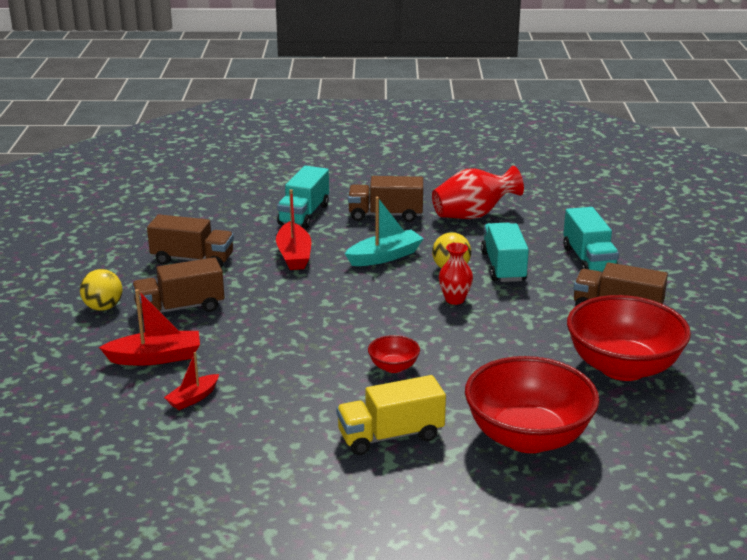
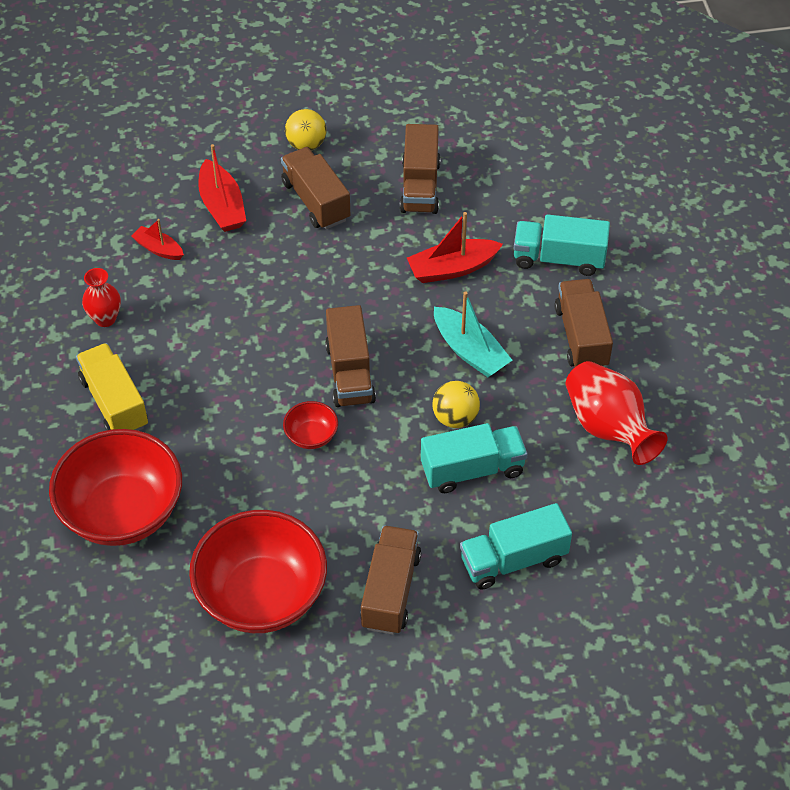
camera: 80 degrees right, 25 degrees up
red bowl [368,335,420,373] -> red bowl moved to [283,401,338,449]
red vase [439,243,473,305] -> red vase moved to [82,268,121,327]
none -> brown truck [325,305,376,407]

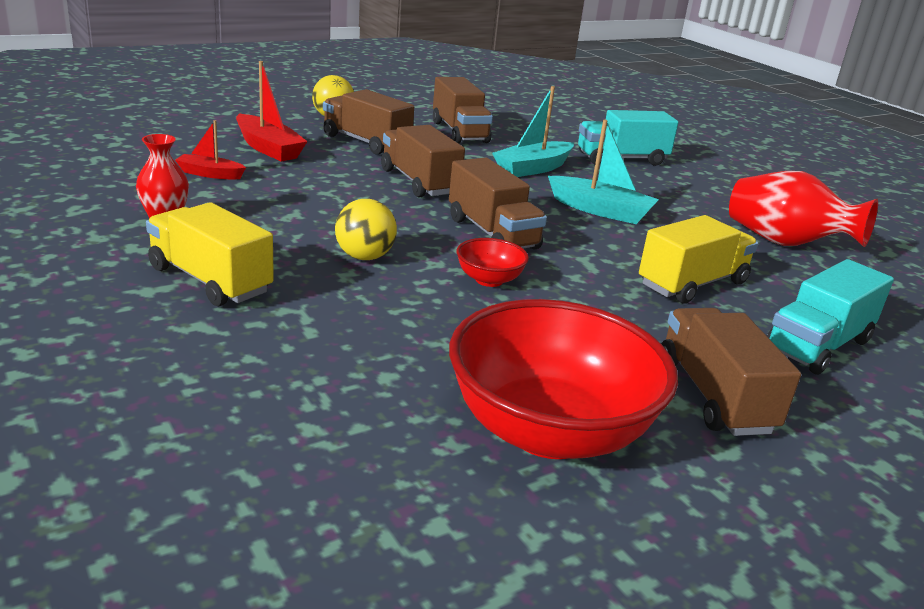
camera: 25 degrees left, 25 degrees down
red bowl [49,429,182,546] -> none
red boat [407,212,503,283] -> turquoise boat [492,86,574,177]
turquoise truck [421,423,528,493] -> yellow truck [639,215,758,304]
yellow ball [433,381,480,428] -> yellow ball moved to [335,199,397,260]
brown truck [555,279,613,367] -> brown truck moved to [381,125,465,197]

